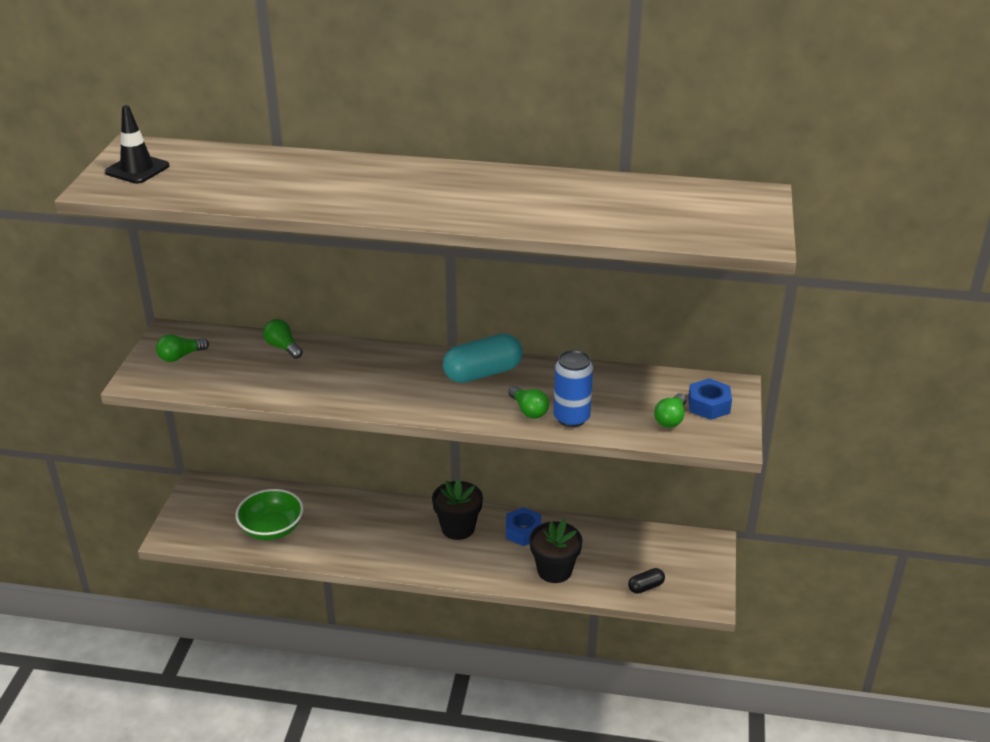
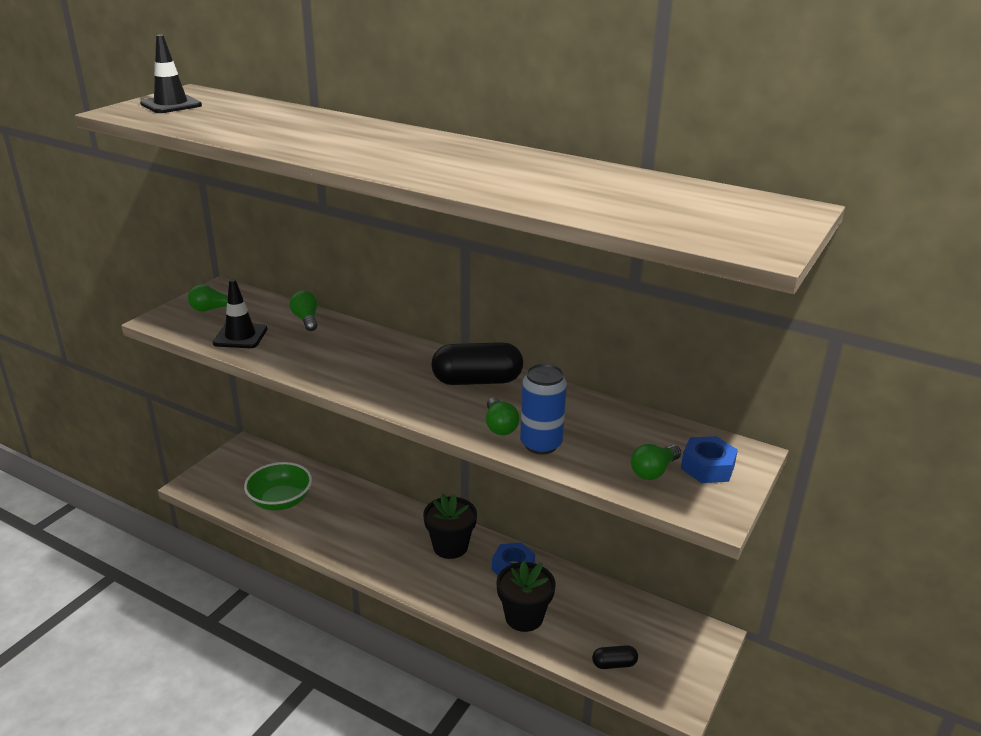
camera: 20 degrees right, 5 degrees down
turquoise capsule [443,334,523,383] -> black capsule [431,342,523,385]
none -> black traffic cone [213,279,267,348]

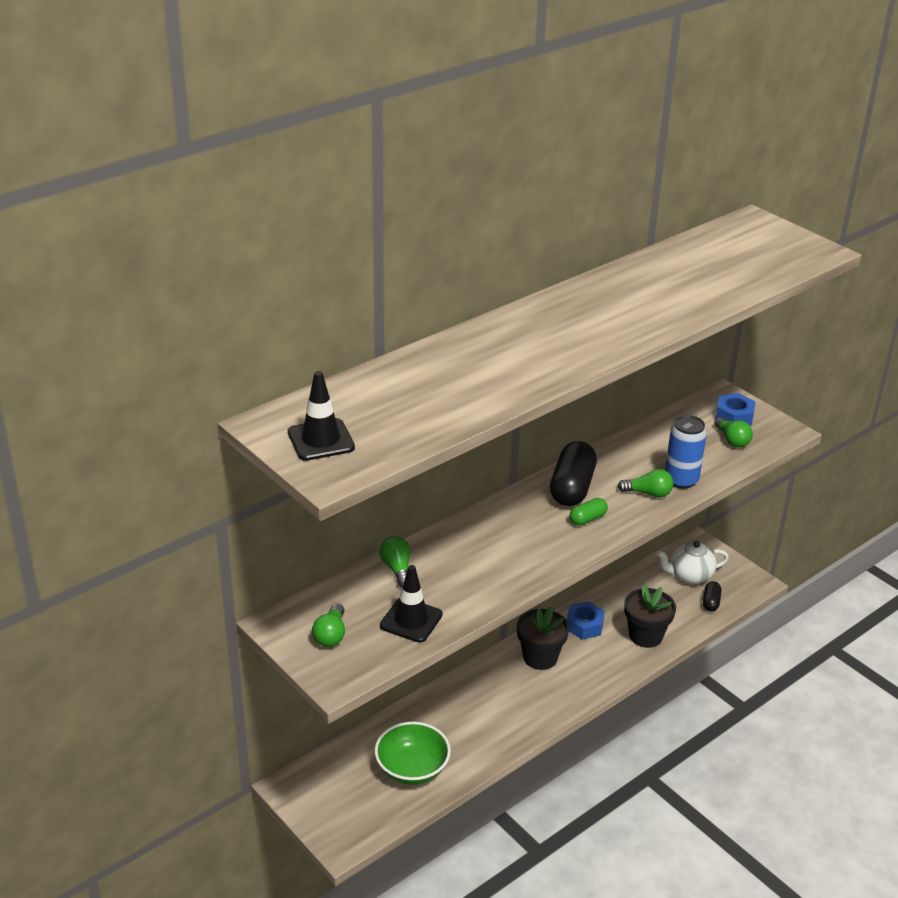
camera: 70 degrees left, 5 degrees up
green light bulb [289,290,317,331] -> green light bulb turned 75 degrees clockwise [380,536,410,588]
none -> green capsule [570,498,608,526]
none -> white teapot [657,541,729,584]

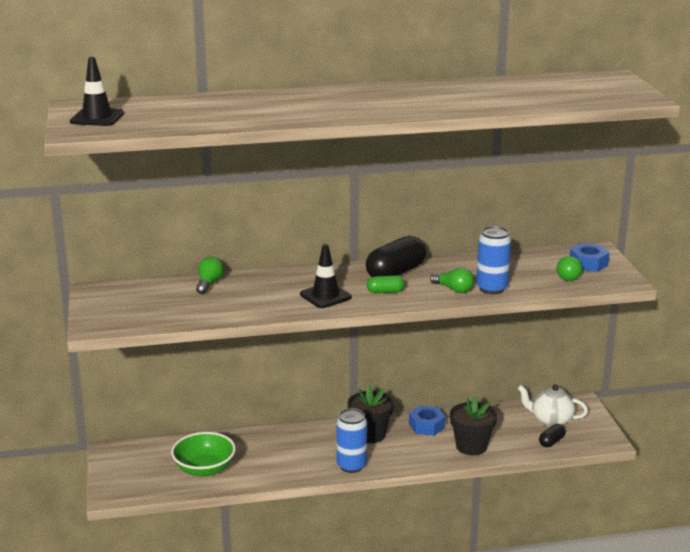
camera: 30 degrees right, 10 degrees down
green light bulb [312,603,345,647] -> none
black traffic cone [380,565,443,643] -> black traffic cone moved to [300,244,352,308]
none -> blue can [336,408,367,473]

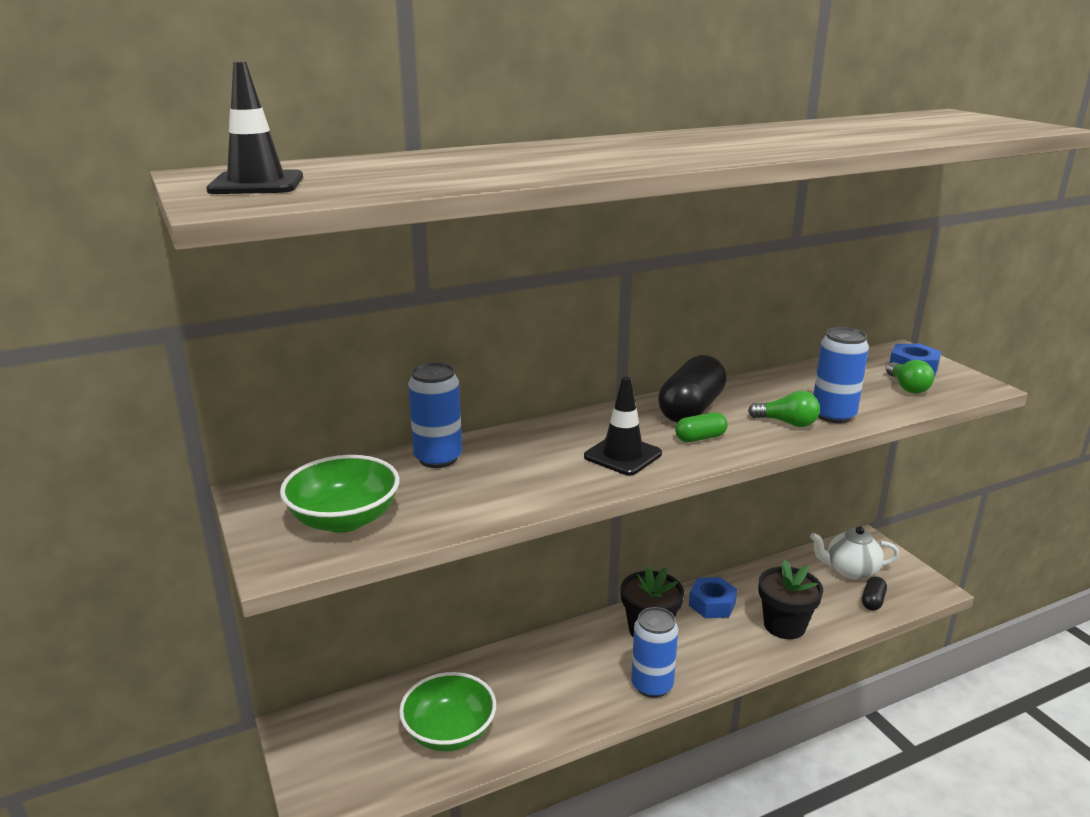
camera: 15 degrees left, 0 degrees up
green light bulb [196,257,224,294] -> blue can [408,362,462,468]
none -> green bowl [280,455,399,533]

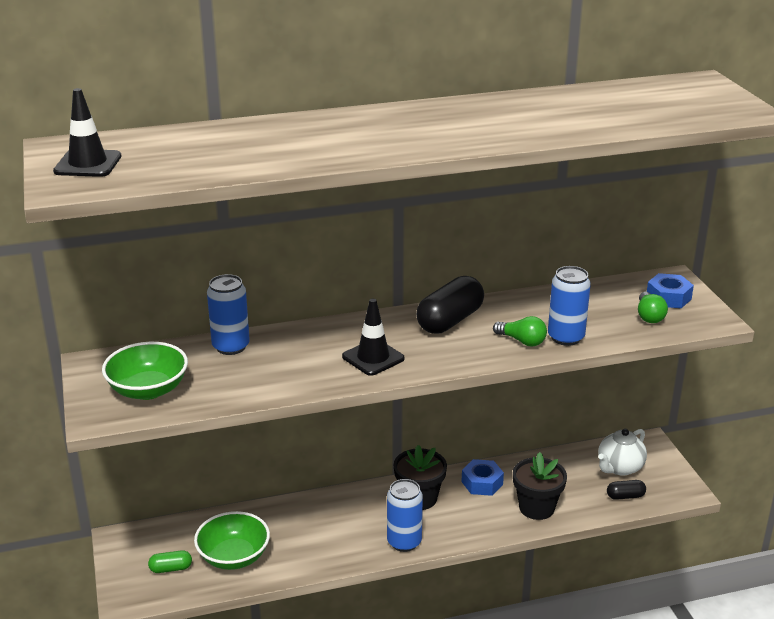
camera: 10 degrees right, 5 degrees up
green capsule [675,412,728,442] -> green capsule moved to [148,550,192,573]
white teapot [810,526,900,580] -> white teapot turned 60 degrees counterclockwise [598,429,647,476]
black capsule [862,576,887,611] -> black capsule turned 45 degrees clockwise [607,480,646,500]

